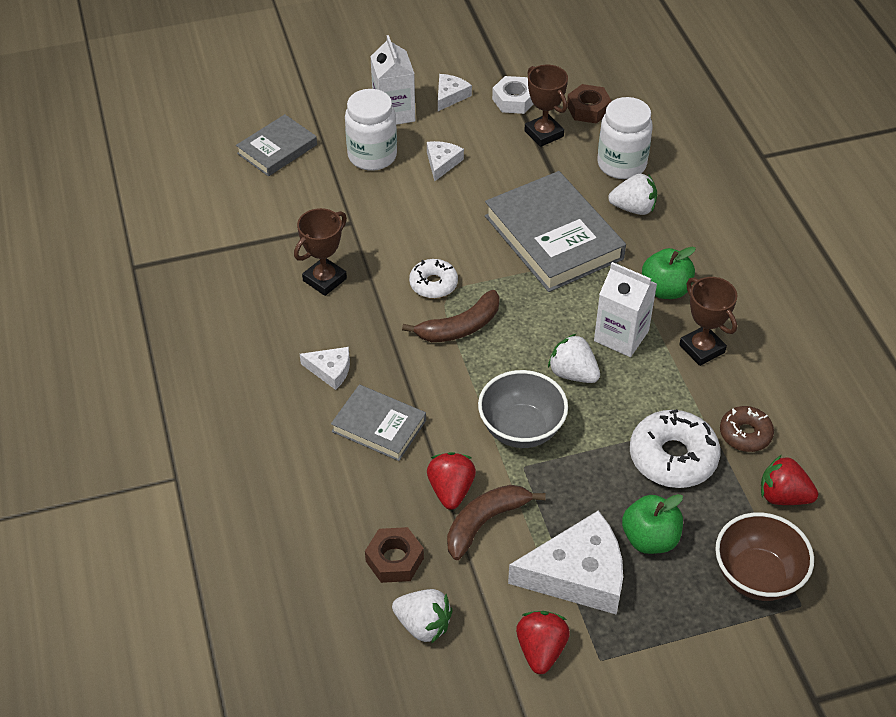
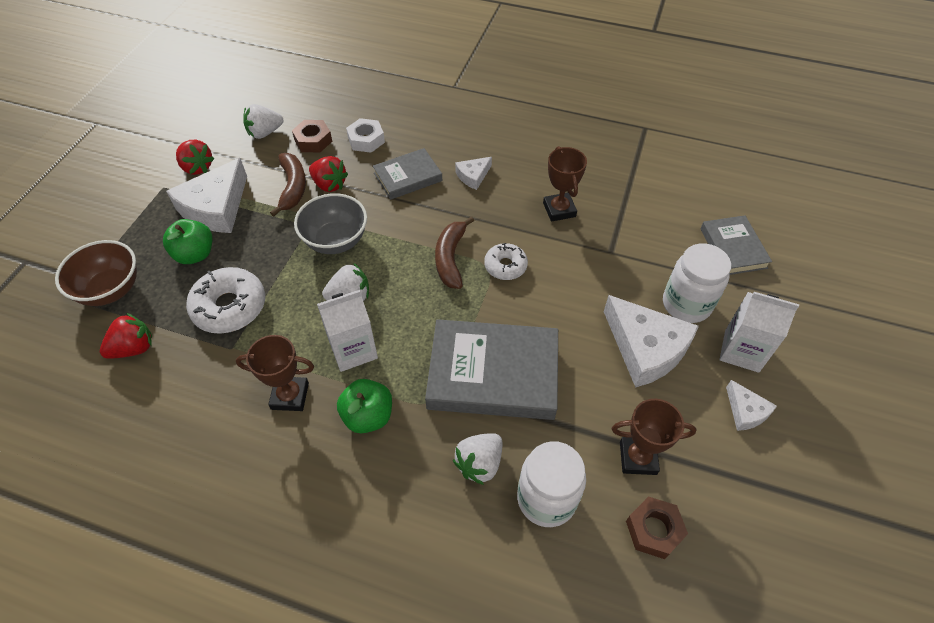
camera: 125 degrees right, 5 degrees up
white cheese [427,141,464,181] -> white cheese [604,295,699,388], size x2.01
white nut [492,76,534,114] -> white nut moved to [346,118,385,153]
brown donut [720,406,774,452] -> none

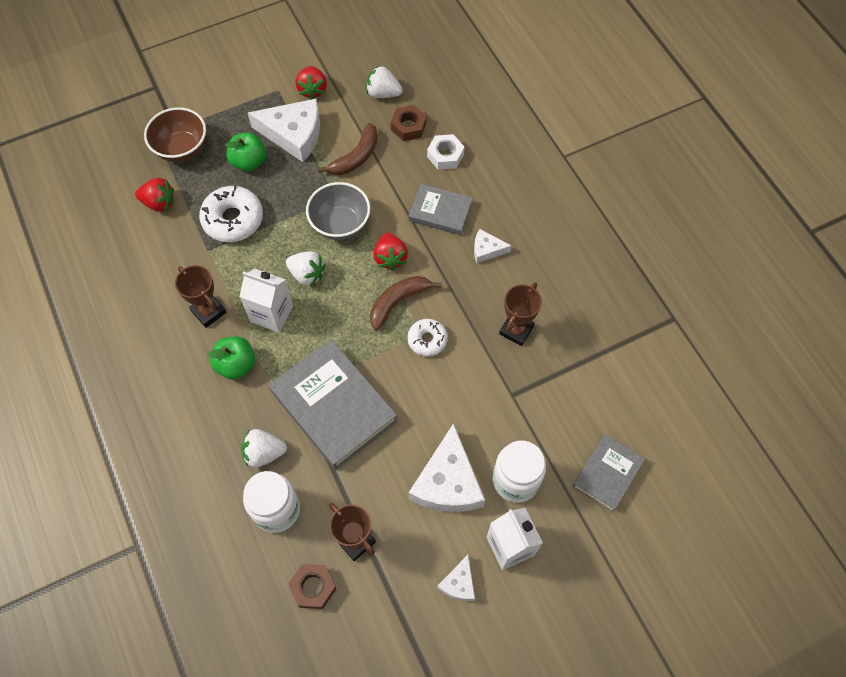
camera: 45 degrees right, 10 degrees up
white cheese [166,158,247,233] -> white cheese turned 150 degrees counterclockwise [248,99,320,162]
red strawberry [309,156,348,192] -> red strawberry moved to [374,233,408,270]

